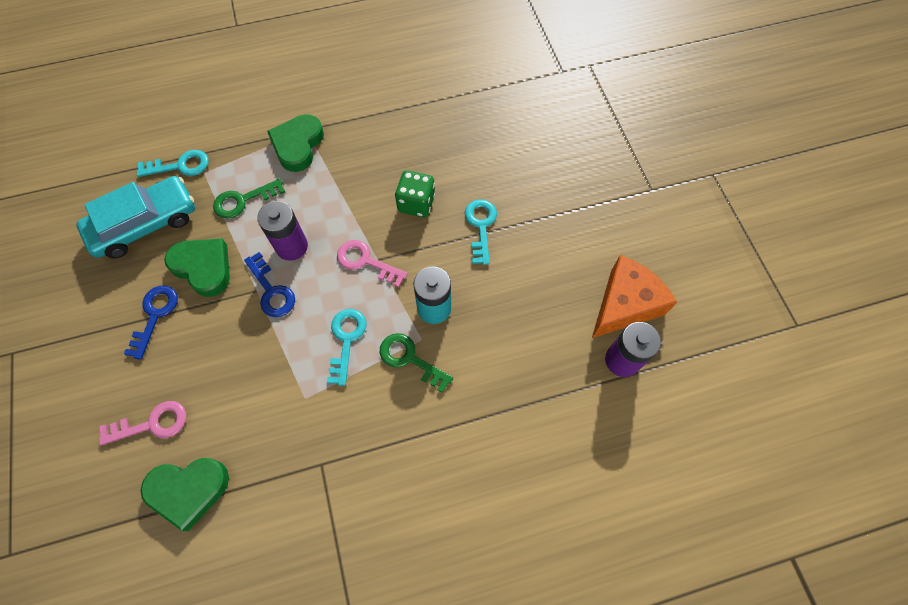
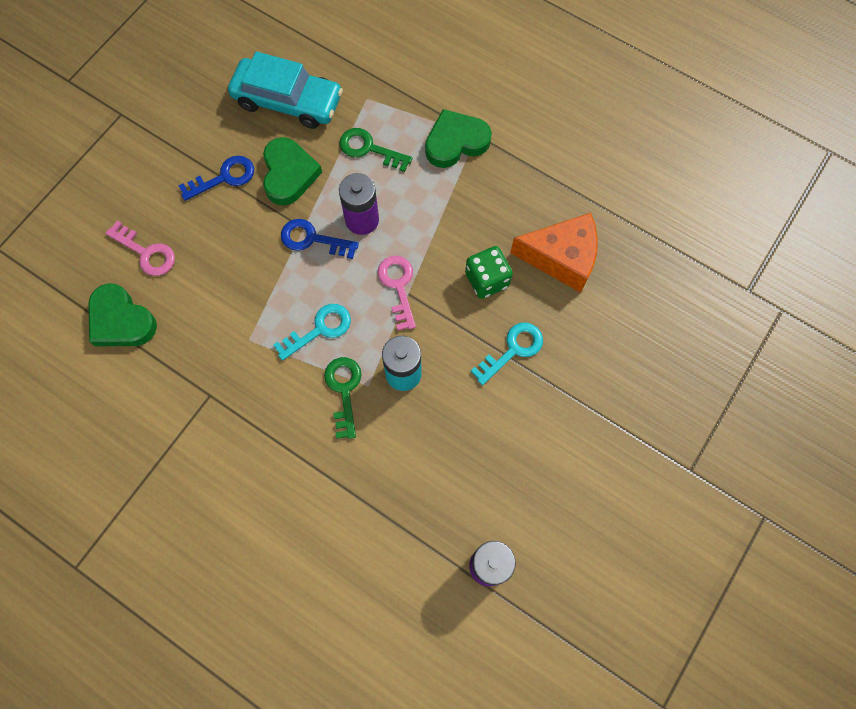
camera: 50 degrees right, 5 degrees up
turquoise key [137,150,209,177] -> none
blue key [244,252,295,317] -> blue key turned 90 degrees clockwise [281,219,359,259]
orange cheese [592,255,677,338] -> orange cheese moved to [510,213,598,293]

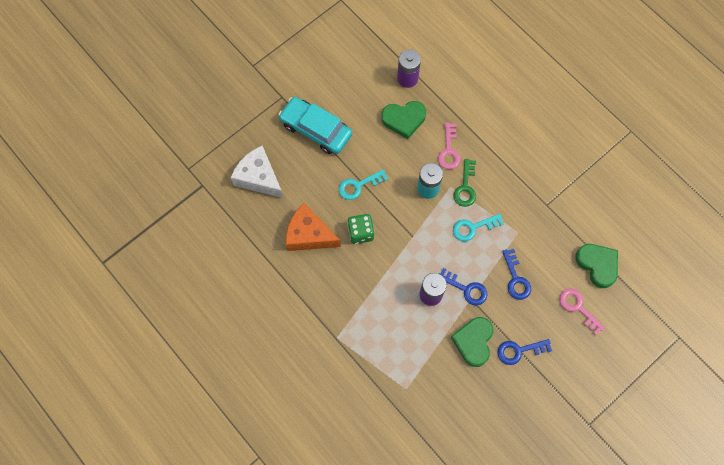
camera: 165 degrees left, 0 degrees up
turquoise car [228,51,343,129] -> turquoise car moved to [278,97,352,154]
green key [339,128,412,172] -> none
pink key [378,256,416,331] -> pink key moved to [438,123,461,169]
green heart [425,109,492,168] -> green heart moved to [381,101,426,139]
none -> white cheese [231,146,283,198]
none -> blue key [502,249,531,300]

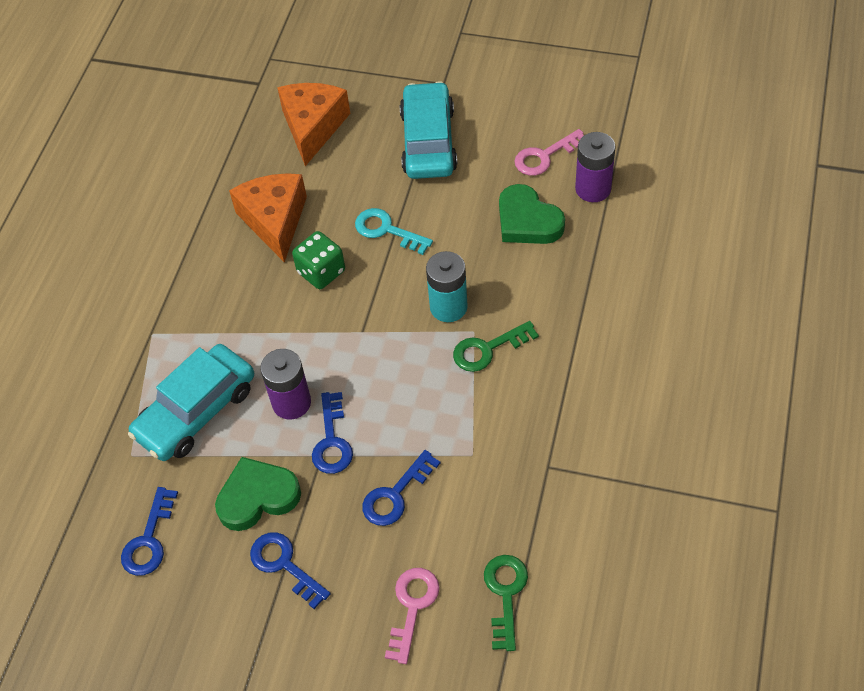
camera: 60 degrees right, 15 degrees down
white cheese [231,146,283,198] -> orange cheese [277,83,350,166]
pink key [438,123,461,169] -> pink key moved to [514,129,584,176]
turquoise key [453,214,504,242] -> none
green heart [575,244,618,288] -> green key [484,555,528,651]
none -> blue key [121,487,178,576]
none -> turquoise car [128,344,254,461]

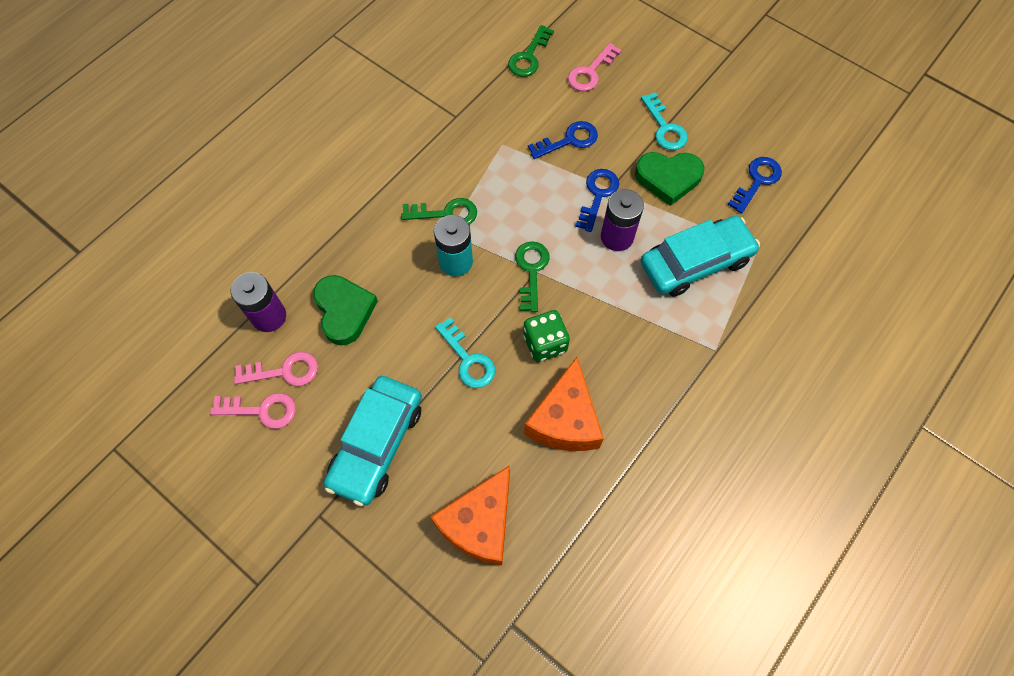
camera: 160 degrees left, 10 degrees up
blue key [250,532,331,609] -> turquoise key [641,92,688,150]
none -> pink key [210,393,296,429]
none -> green key [515,241,550,312]

